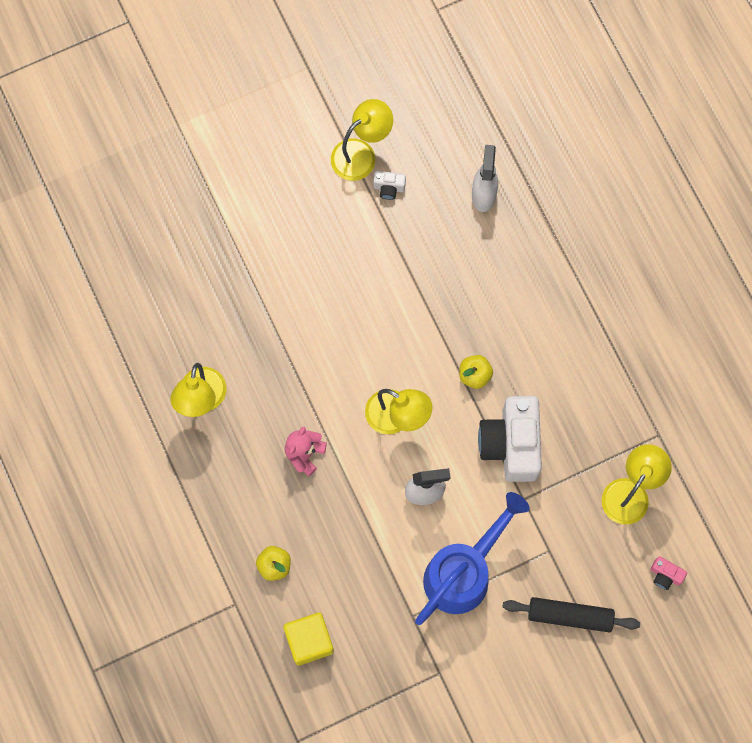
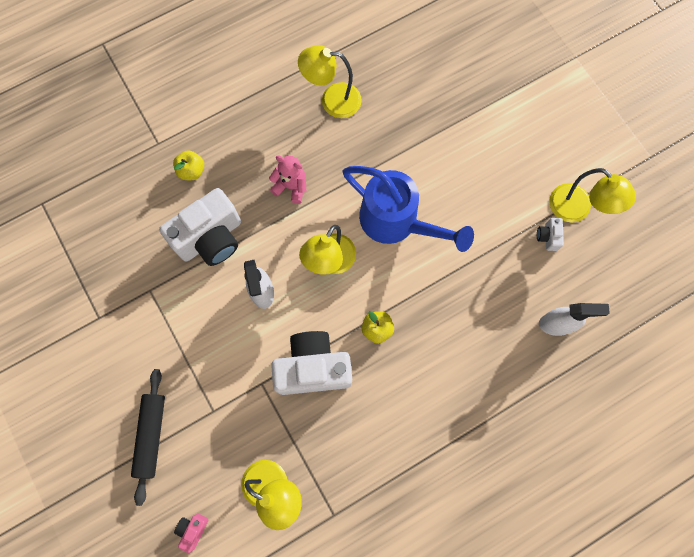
camera: 85 degrees right, 0 degrees up
yellow cube [283,613,334,665] -> none
blue watering can [415,492,530,625] -> blue watering can moved to [343,166,474,252]
none -> white camera [159,188,241,266]

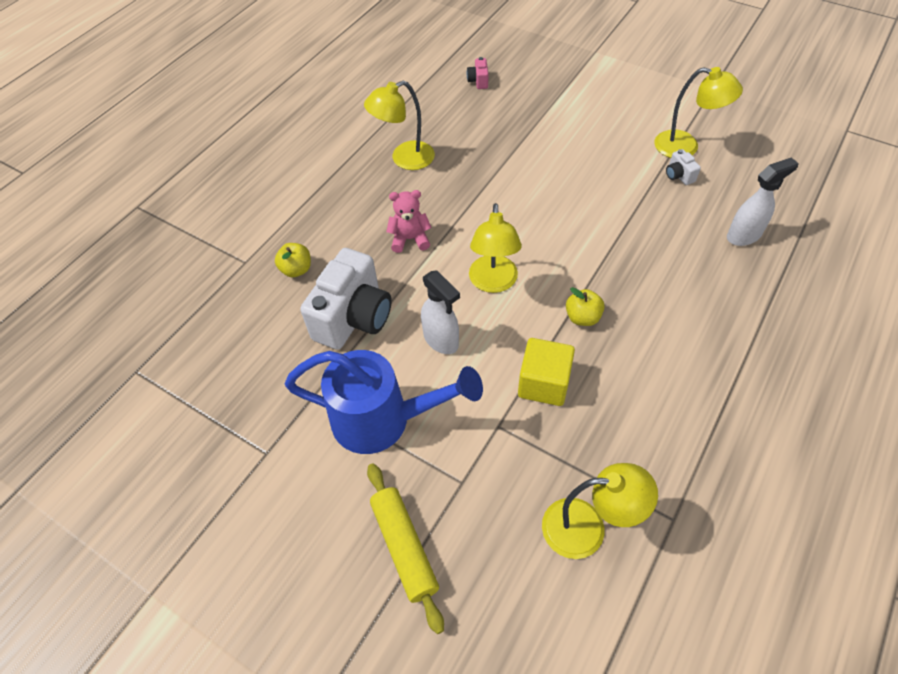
camera: 25 degrees left, 20 degrees down
black rolling pin [131,369,165,506] -> yellow rolling pin [367,463,444,634]
pink camera [174,514,208,553] -> pink camera moved to [467,57,488,89]
white camera [271,331,352,395] -> yellow cube [518,338,575,406]
blue watering can [343,166,474,252] -> blue watering can moved to [285,350,483,454]

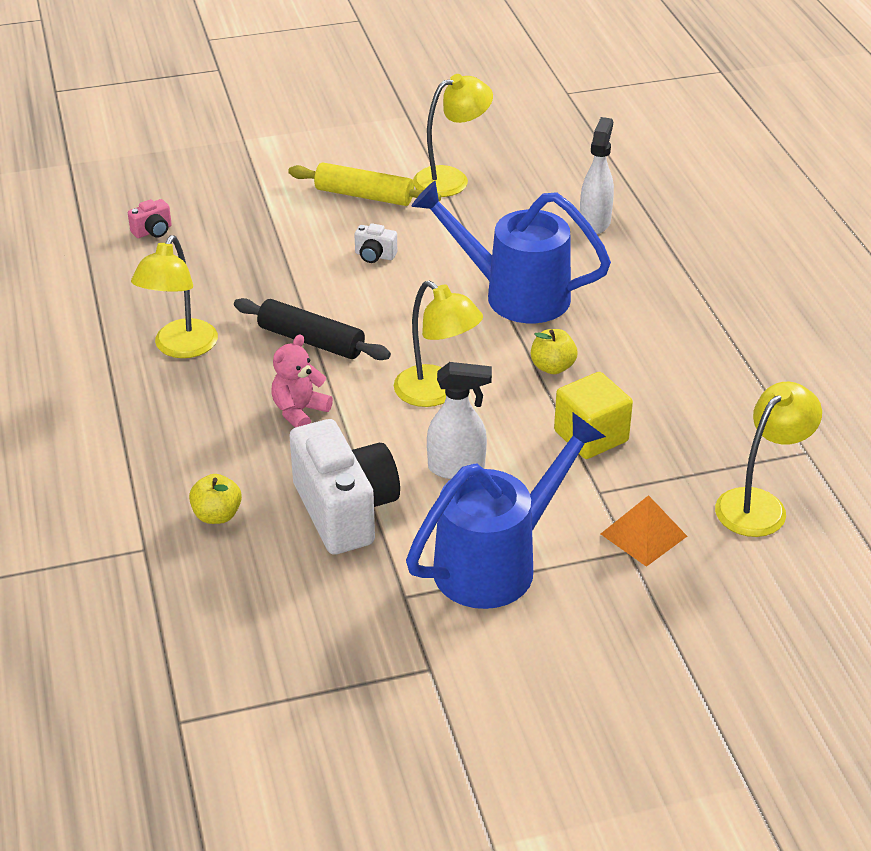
camera: 50 degrees left, 15 degrees down
yellow rolling pin [367,463,444,634] -> yellow rolling pin moved to [288,162,441,206]
pink camera [467,57,488,89] -> pink camera turned 75 degrees counterclockwise [128,199,172,238]
white camera [666,149,701,185] -> white camera moved to [354,223,397,263]
none -> black rolling pin [234,298,391,360]
none -> blue watering can [411,181,611,323]
none -> orange pyramid [601,495,687,567]

